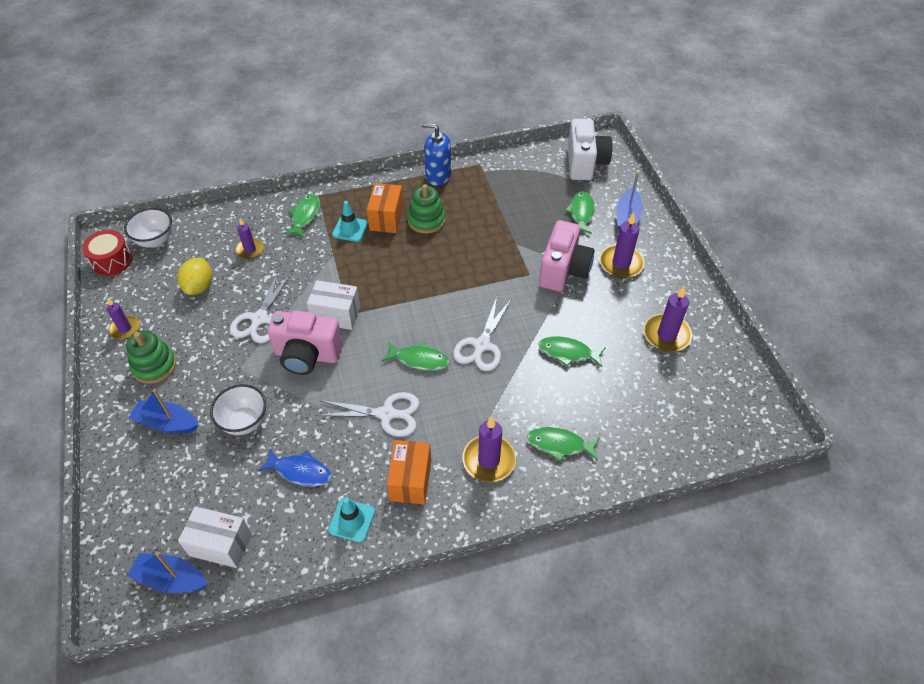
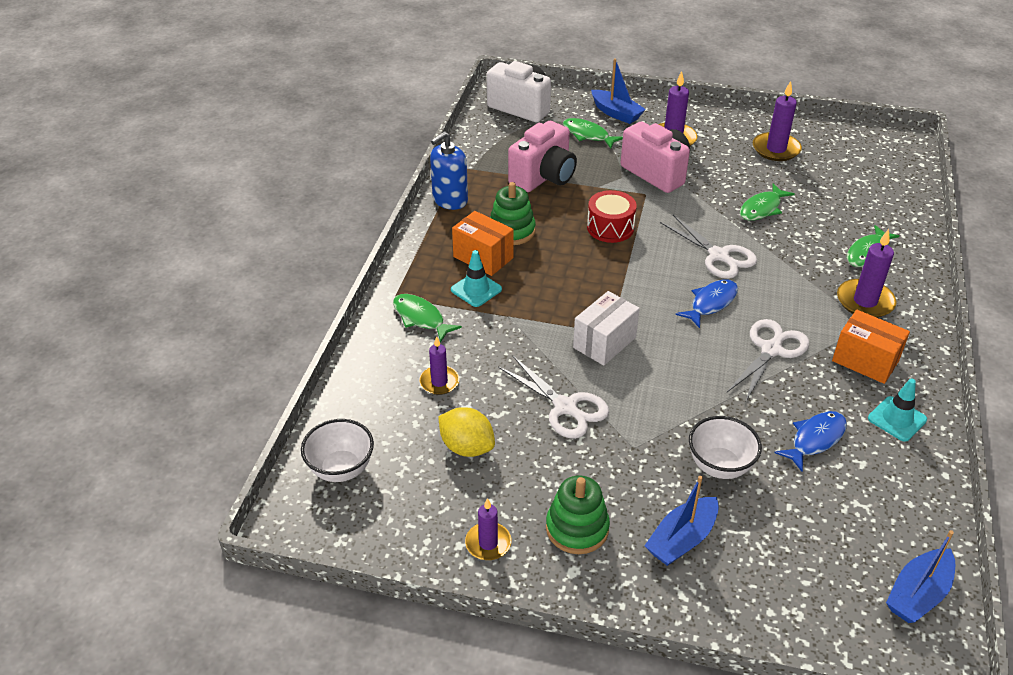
camera: 60 degrees left, 10 degrees down
red drum [82,230,132,276] -> red drum moved to [587,190,637,243]
white box [178,506,252,568] -> none
pink camera [268,310,343,375] -> pink camera moved to [508,121,577,192]
green fish [381,341,449,371] -> blue fish [676,279,738,328]

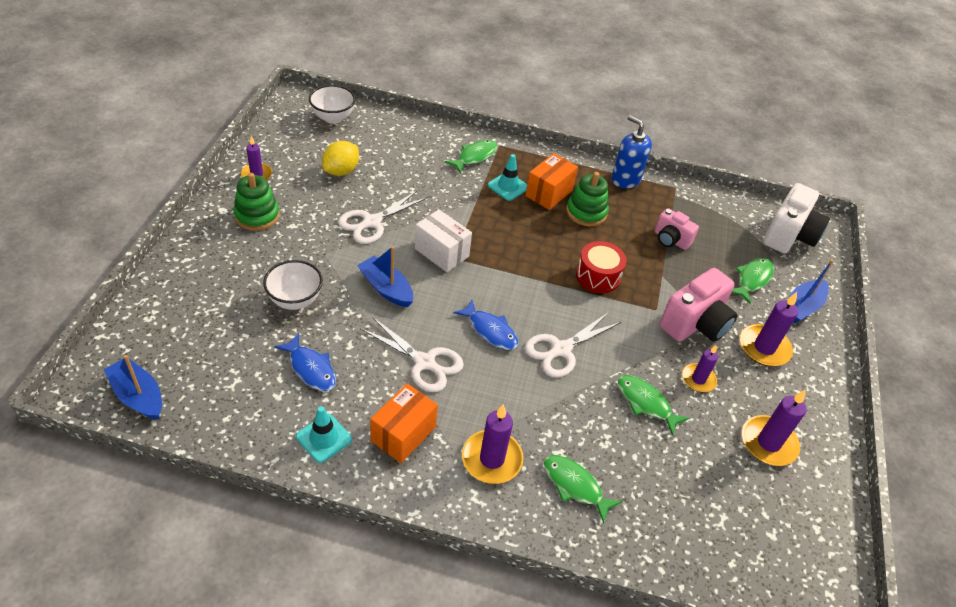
camera: 85 degrees right, 5 degrees up
purple candle [419,336,459,395] -> purple candle moved to [682,345,718,392]
pink camera [508,121,577,192] -> pink camera [655,208,699,250], size x0.59
blue boat [644,476,719,566] -> blue boat moved to [357,246,413,307]

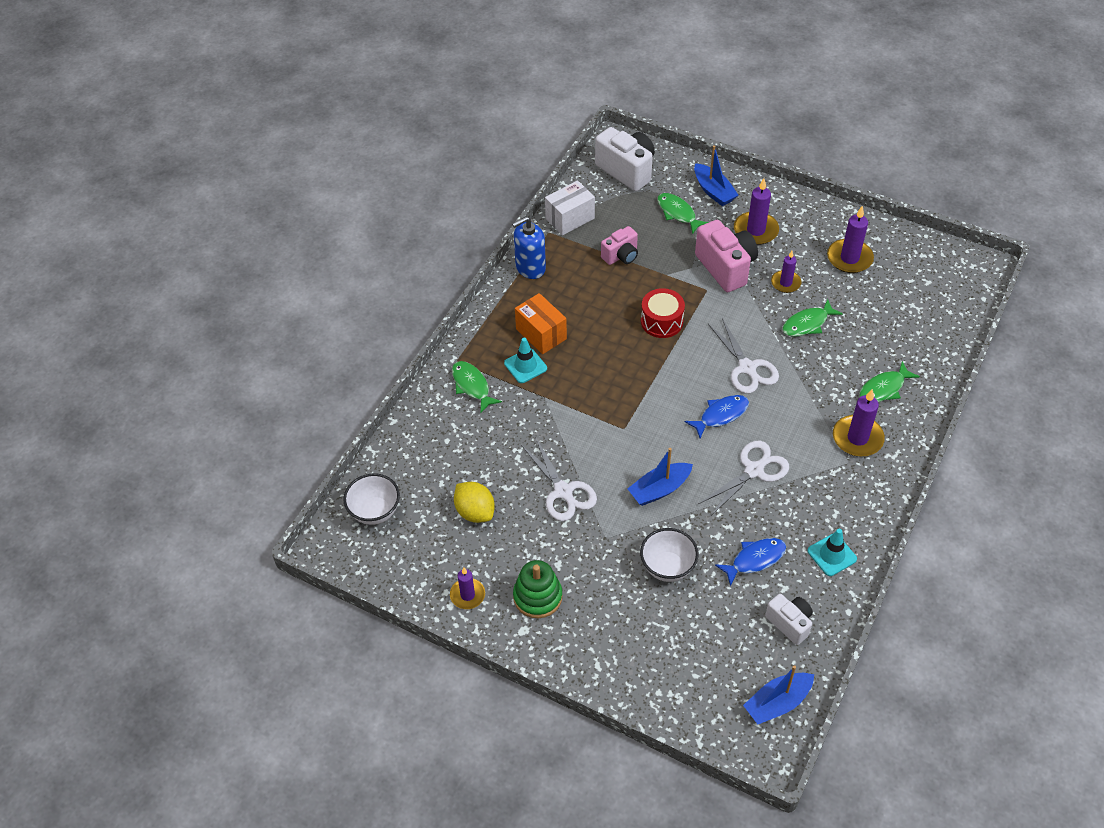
camera: 70 degrees left, 5 degrees up
orange box [370,383,438,463] -> none
white box [415,209,472,272] -> white box moved to [545,180,595,236]
green stacking toy [566,172,609,226] -> none
none -> white camera [765,594,813,645]

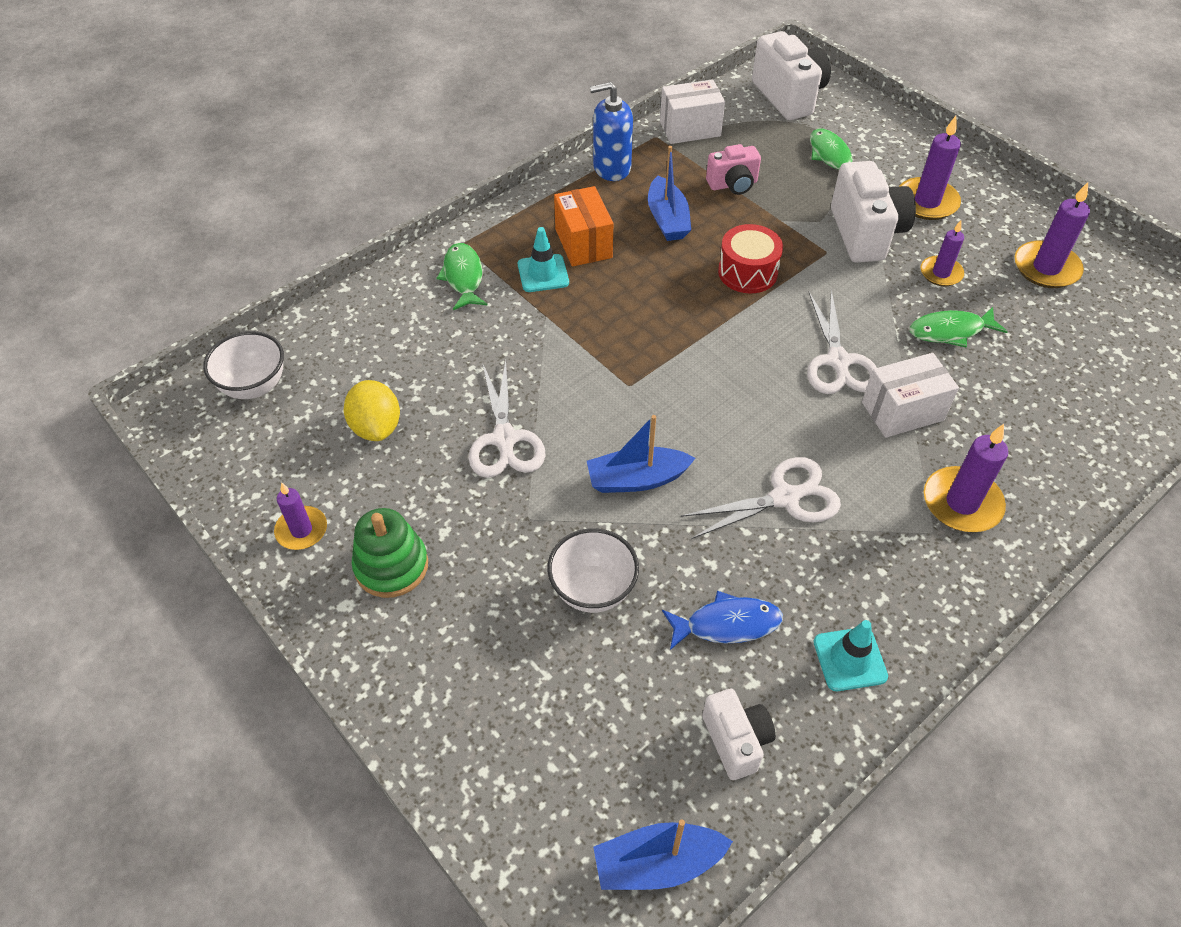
camera: 20 degrees right, 0 degrees up
blue fish [685,395,749,438] -> none
blue boat [694,145,738,206] -> blue boat moved to [648,146,691,241]
pink camera [695,220,758,292] -> white camera [831,161,916,263]
green fish [859,361,920,402] -> none
none -> white box [862,353,959,438]

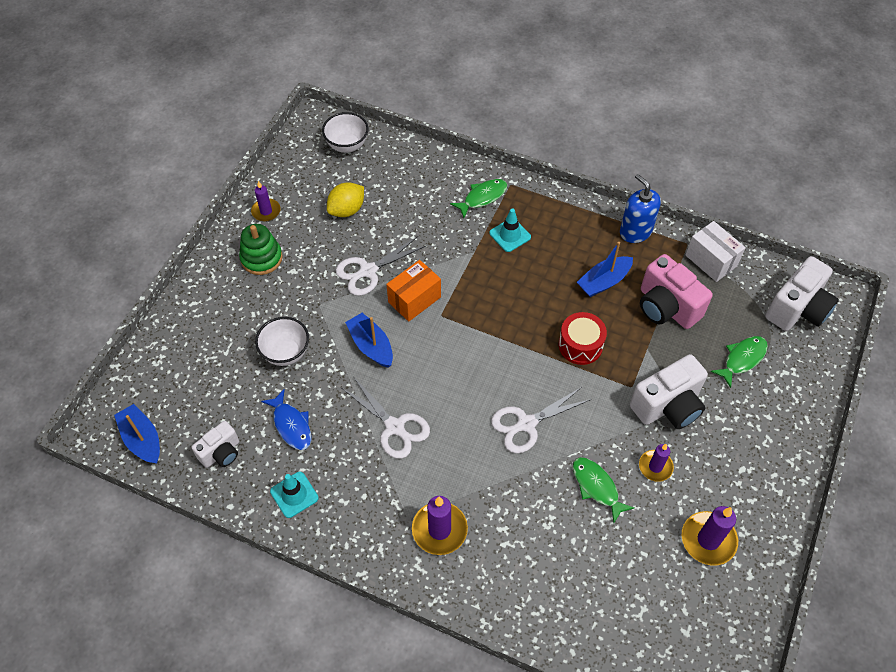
camera: 65 degrees right, 5 degrees up
orange box [554,186,613,267] -> orange box moved to [386,260,441,322]
pink camera [706,144,761,195] -> pink camera [640,254,713,329], size x1.68
white box [862,353,959,438] -> none
purple candle [899,116,961,220] -> none

